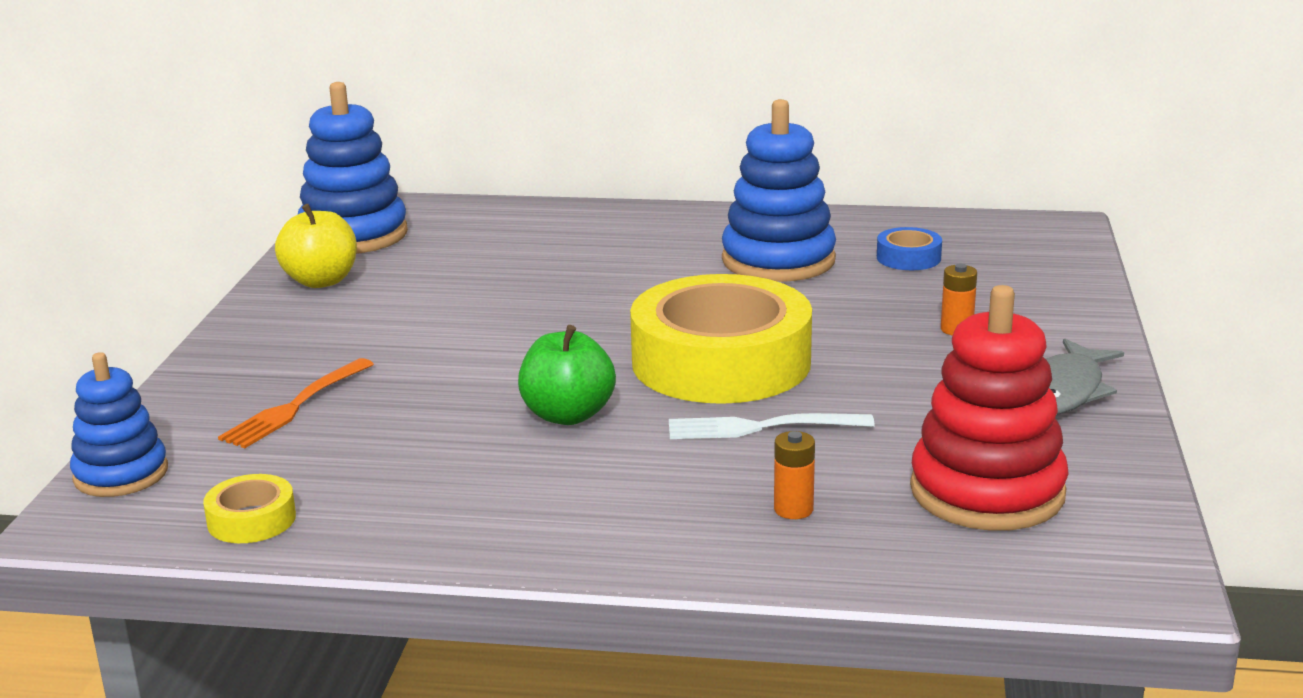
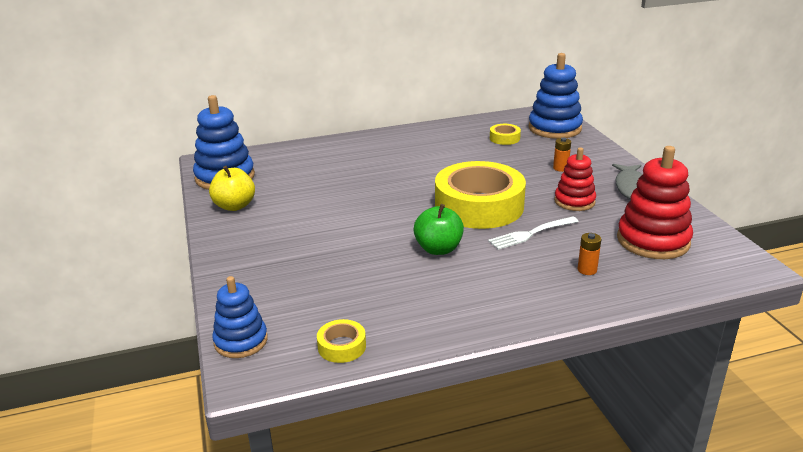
camera: 25 degrees left, 5 degrees up
orange fork [218,358,374,448] -> none
blue stacking toy [722,99,836,282] -> blue stacking toy moved to [528,53,583,139]
blue tape [877,227,942,270] -> yellow tape [490,124,521,145]
none -> red stacking toy [554,147,596,211]

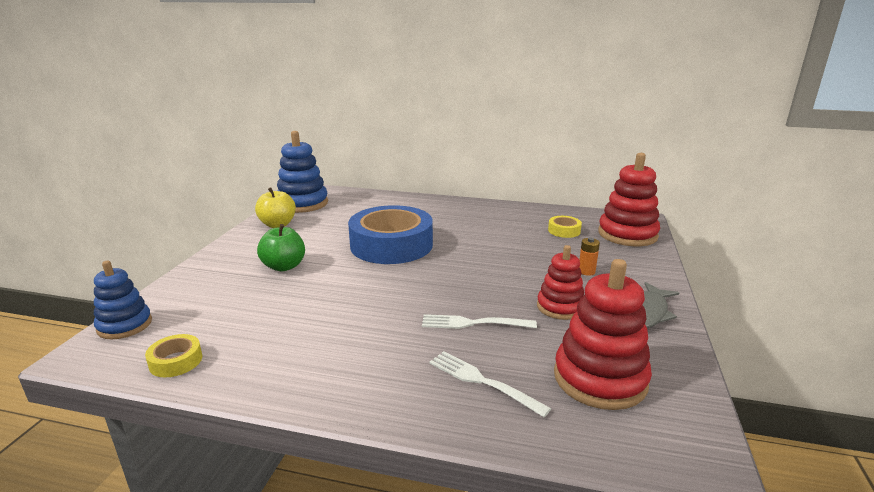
camera: 30 degrees right, 5 degrees down
green apple [413,204,464,255] -> green apple moved to [257,224,305,271]
yellow tape [435,161,526,229] -> none
blue stacking toy [528,53,583,139] -> red stacking toy [598,153,660,246]
orange battery [578,233,601,275] -> white fork [429,351,551,417]
none -> blue tape [348,205,433,264]

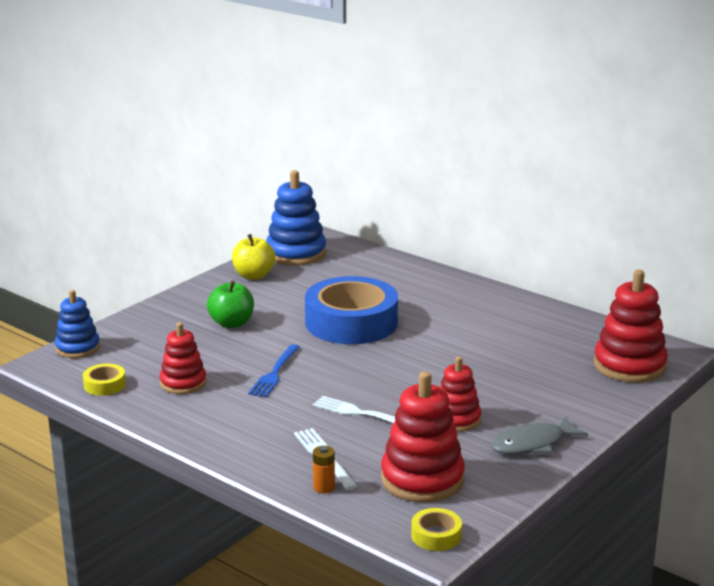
camera: 25 degrees right, 0 degrees up
yellow tape [548,216,582,238] -> yellow tape moved to [411,508,462,551]
orange battery [579,238,600,276] -> orange battery moved to [313,446,335,494]
none -> red stacking toy [160,322,206,394]
none -> blue fork [248,344,300,397]

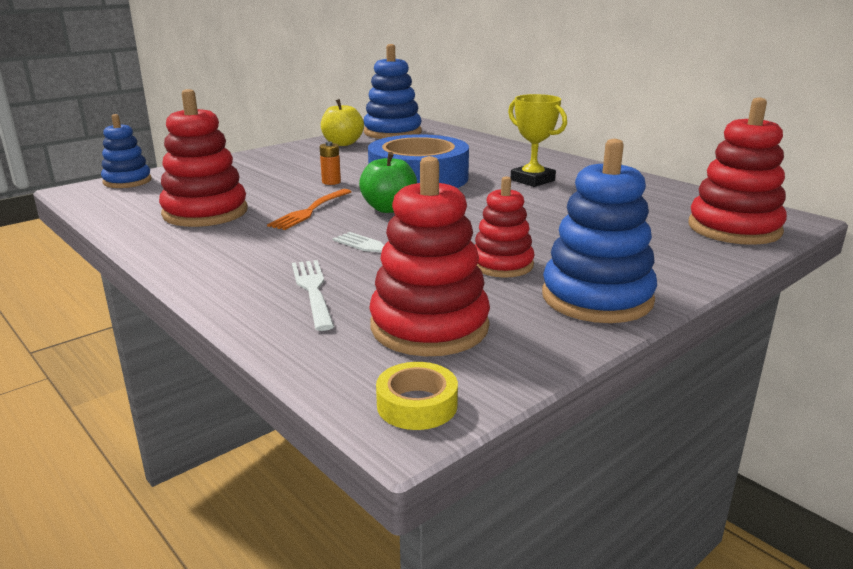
camera: 10 degrees right, 0 degrees up
yellow tape [83,364,126,396] -> none
red stacking toy [160,322,206,394] -> red stacking toy [159,89,248,227], size x1.59
green apple [207,280,254,328] -> green apple moved to [359,152,417,213]
blue fork [248,344,300,397] -> orange fork [267,189,352,230]
orange battery [313,446,335,494] -> orange battery moved to [319,142,341,185]
grey fish [491,417,588,454] -> blue stacking toy [542,139,657,323]
none -> yellow trophy [508,94,567,187]

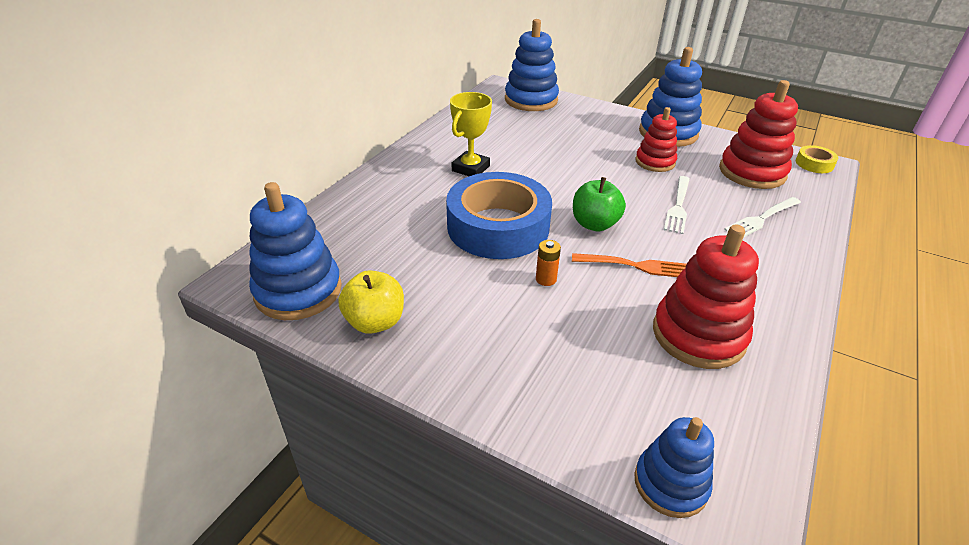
camera: 110 degrees left, 15 degrees up
red stacking toy [688,98,787,245] -> blue stacking toy [505,19,559,111]

